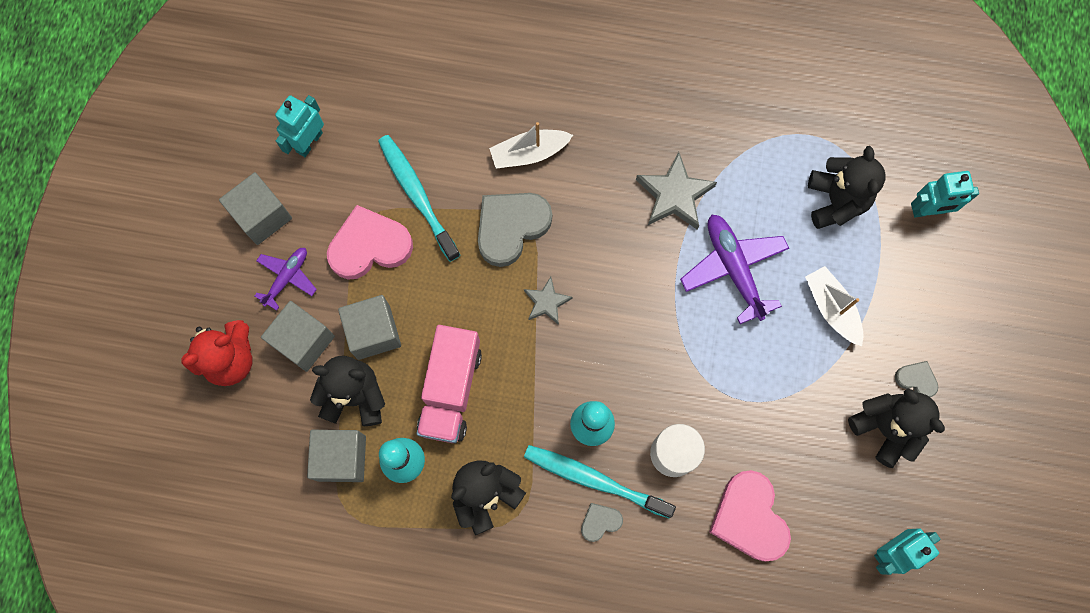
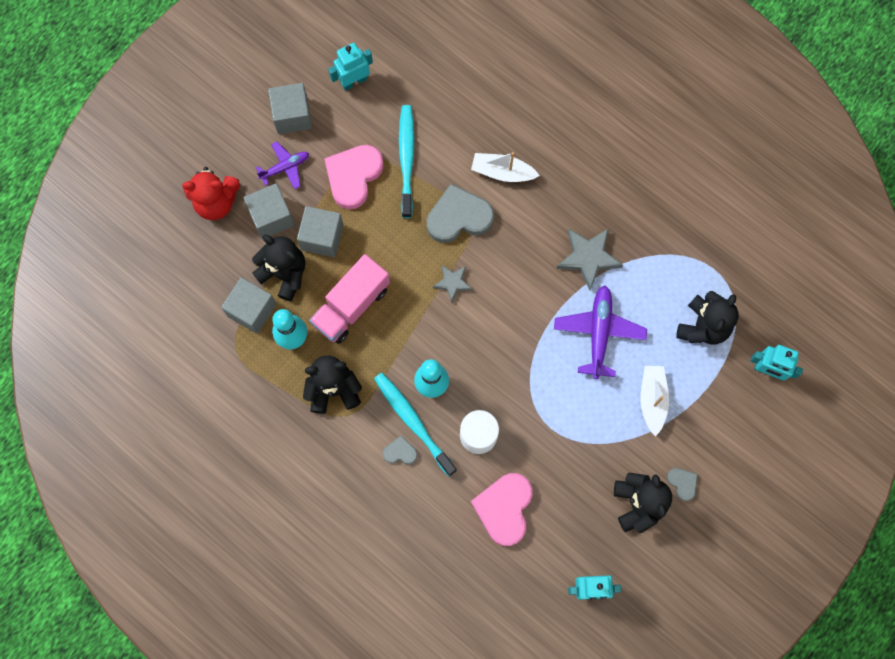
camera: 30 degrees right, 0 degrees up
pink heart [327,205,413,280] -> pink heart turned 75 degrees counterclockwise [324,145,384,209]

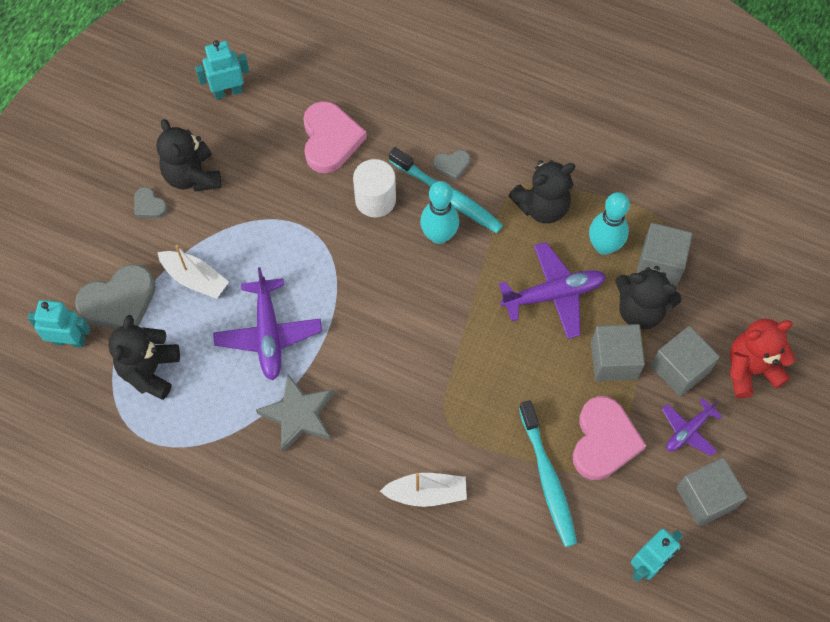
camera: 165 degrees right, 10 degrees down
pink truck [309,254,390,344] -> purple plane [499,242,606,339]
grey heart [427,184,494,243] -> grey heart moved to [75,264,156,329]
grey star [433,265,472,303] -> none
white boat [640,366,669,436] -> white boat turned 45 degrees counterclockwise [157,245,229,299]

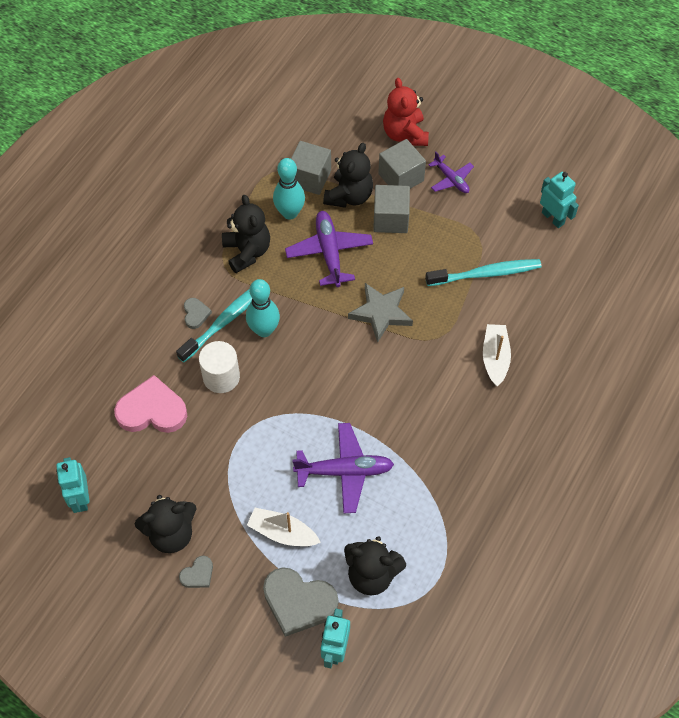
camera: 85 degrees left, 5 degrees down
grey heart [75,264,156,329] -> grey heart turned 135 degrees clockwise [263,567,338,637]
white boat [157,245,229,299] -> white boat turned 105 degrees counterclockwise [247,508,321,546]
grey star [256,374,334,453] -> grey star moved to [348,283,413,343]
pink heart [573,396,646,480] -> none
grey cube [676,457,747,527] -> none

